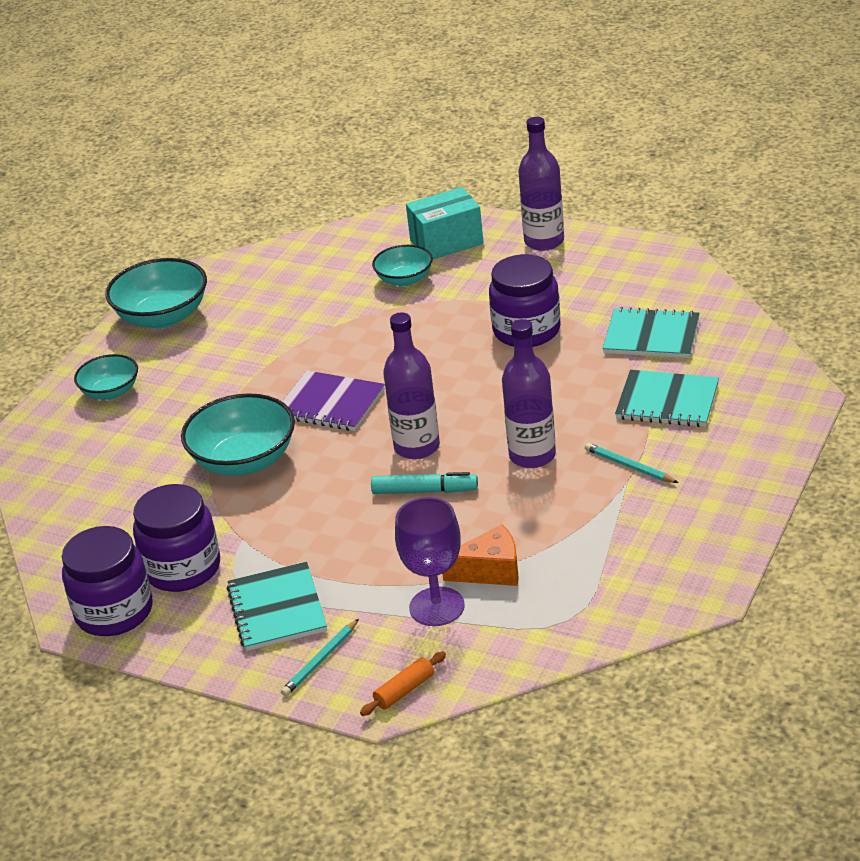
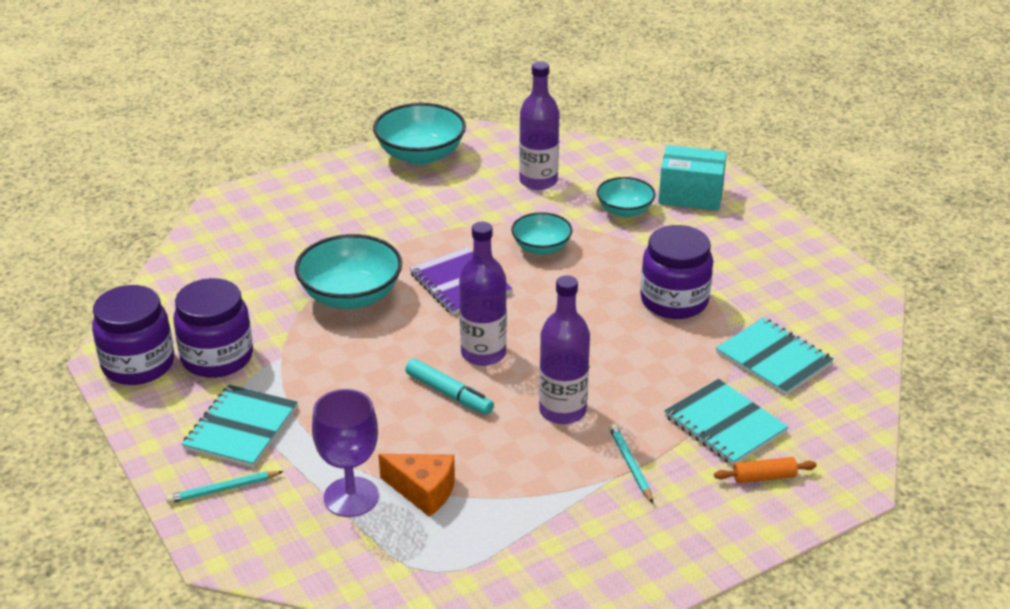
camera: 30 degrees right, 0 degrees up
turquoise bowl [74,354,138,400] -> turquoise bowl moved to [511,212,573,255]
orange rolling pin [360,651,446,716] -> orange rolling pin moved to [714,457,817,483]
purple bottle [518,117,564,251] -> purple bottle moved to [519,61,560,190]

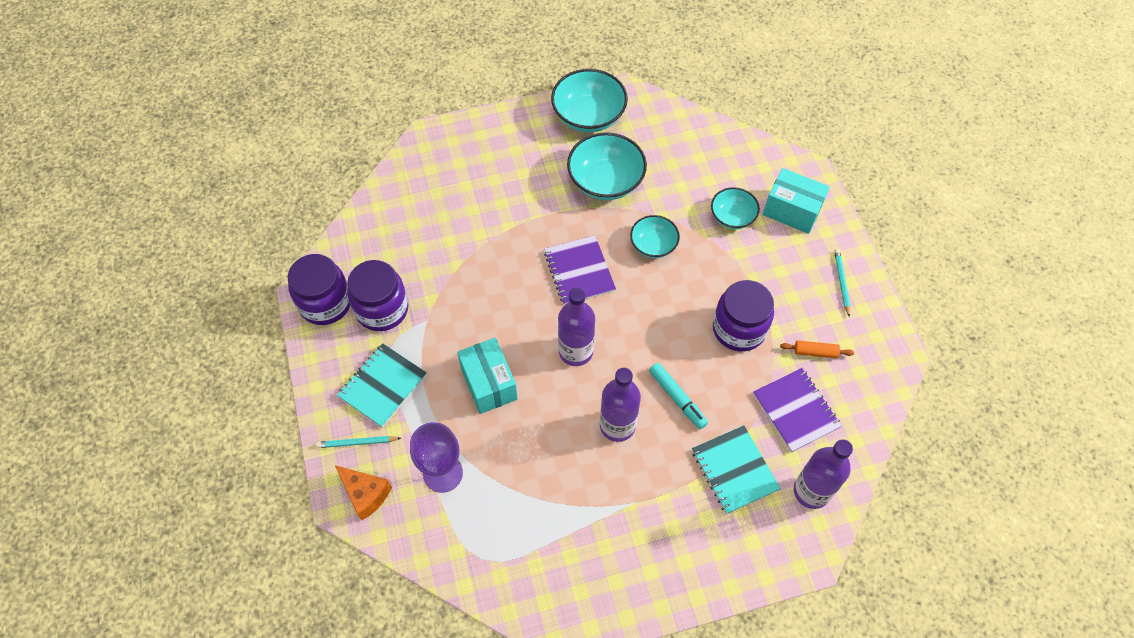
camera: 15 degrees right, 25 degrees up
turquoise bowl [295,234,402,309] -> turquoise bowl moved to [567,132,647,200]
orange cheese [378,454,455,517] -> orange cheese moved to [335,465,392,521]
turquoise marker [405,359,494,415] -> turquoise marker moved to [649,363,708,429]
purple bottle [519,61,560,190] -> purple bottle moved to [794,439,853,509]
turquoise pencil [609,424,653,503] -> turquoise pencil moved to [834,249,850,317]
orange rolling pin [714,457,817,483] -> orange rolling pin moved to [780,341,854,358]
turquoise notebook [716,318,834,396] -> purple notebook [753,368,842,453]
none -> turquoise box [457,338,518,414]

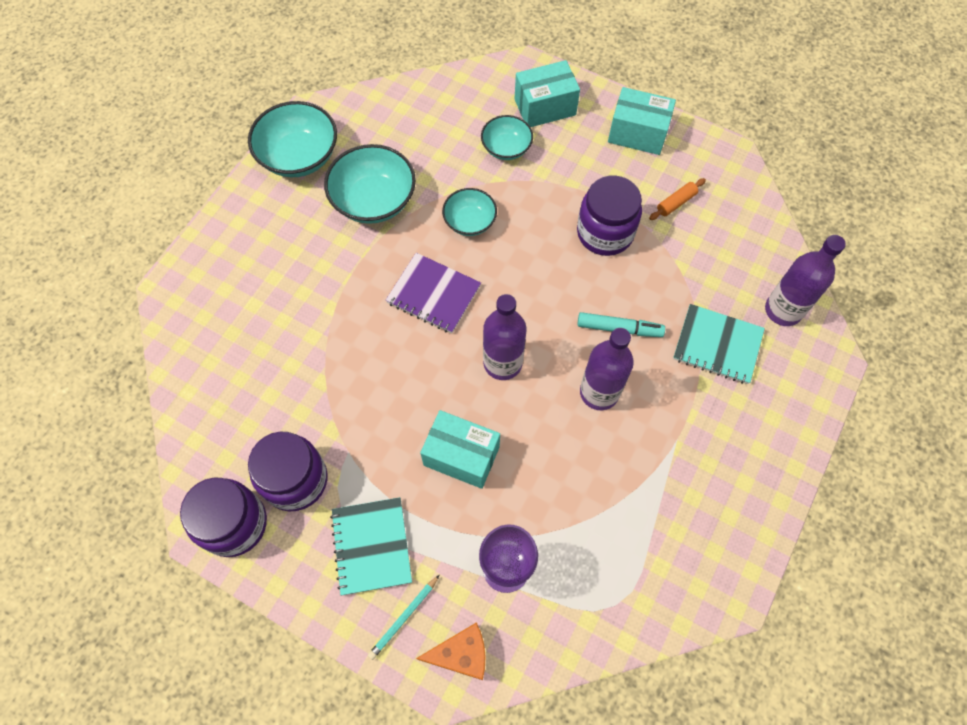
camera: 45 degrees left, 5 degrees up
purple notebook [753,368,842,453] -> none
turquoise pencil [834,249,850,317] -> turquoise box [608,87,676,155]

